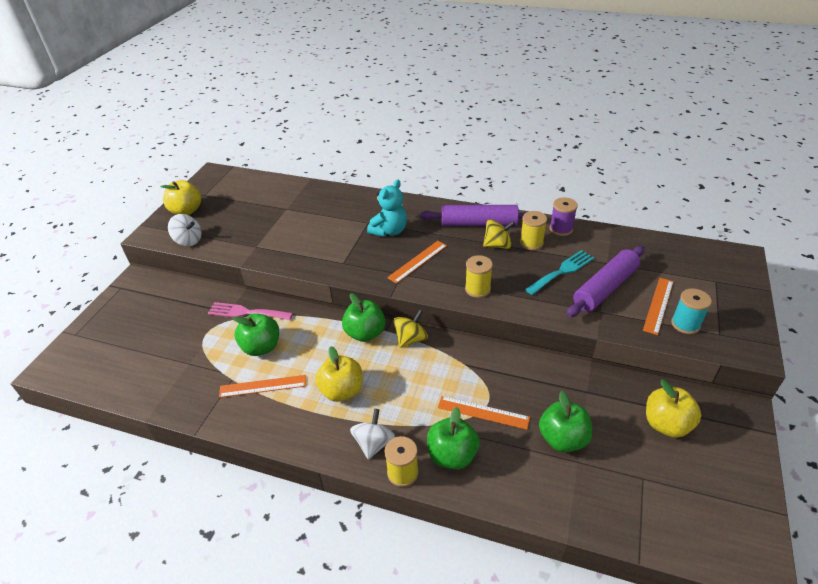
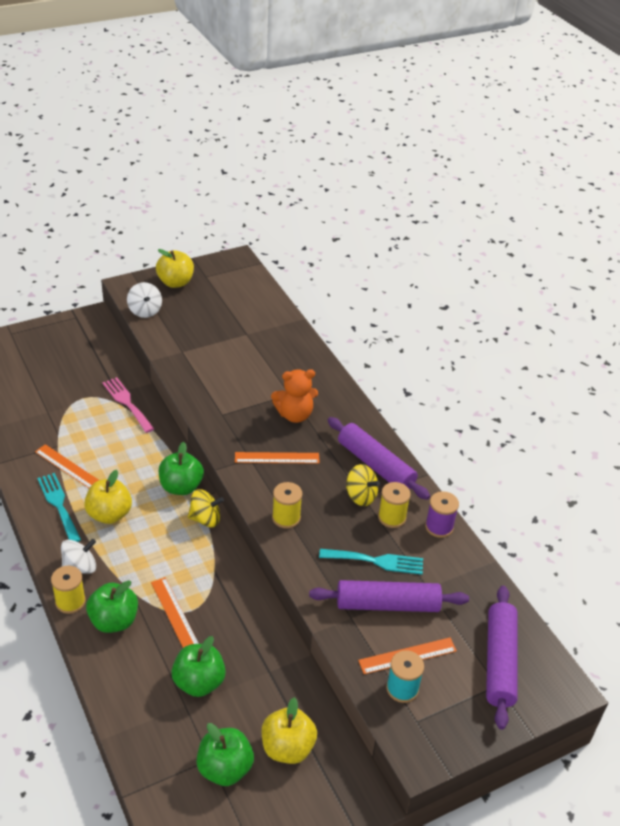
camera: 40 degrees right, 0 degrees up
green apple [232,313,279,356] -> green apple moved to [197,723,254,786]
turquoise teddy bear [367,180,407,237] -> orange teddy bear [271,369,318,423]
none -> turquoise fork [37,473,81,542]
none -> purple rolling pin [486,586,518,730]

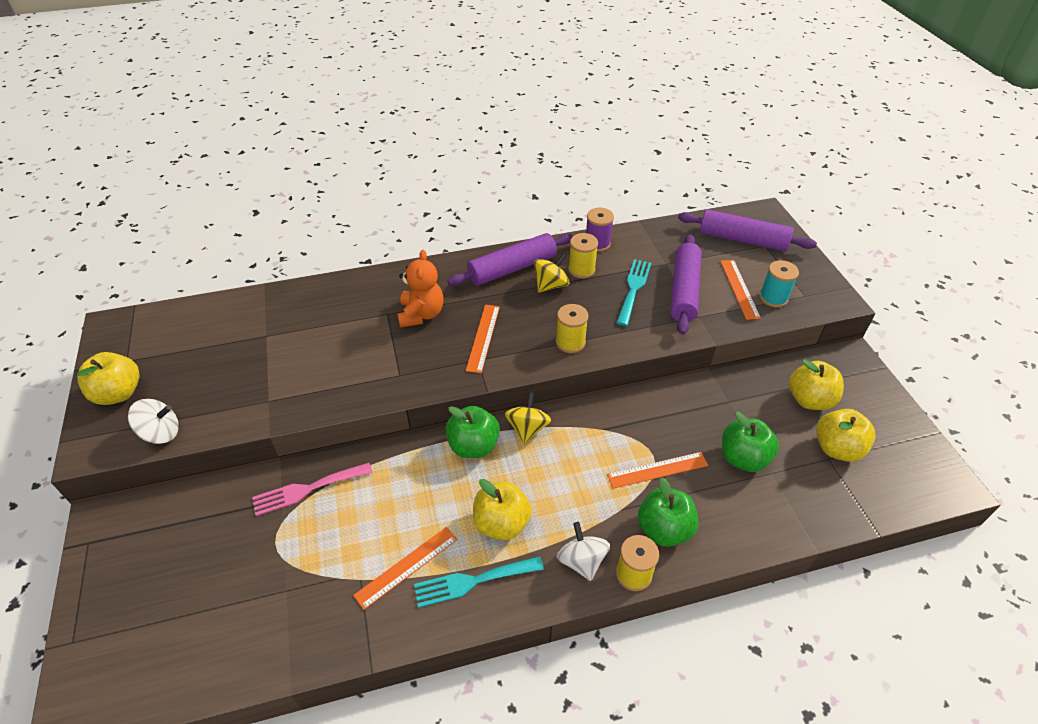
camera: 75 degrees left, 5 degrees up
green apple [197,723,254,786] -> yellow apple [816,409,876,462]

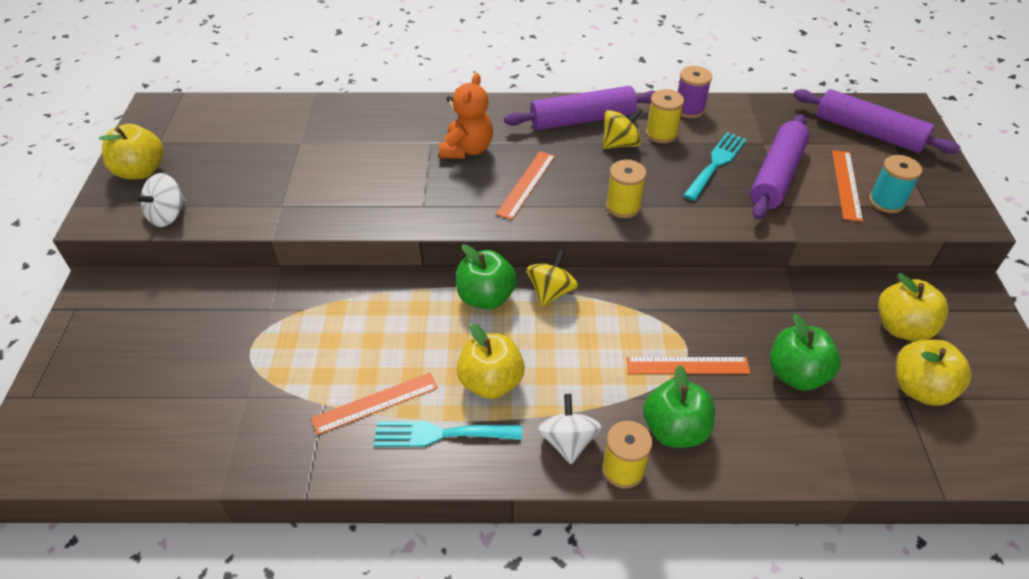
camera: 15 degrees right, 0 degrees up
white spinning top [128,399,179,444] -> white spinning top turned 120 degrees clockwise [134,173,186,227]
pink fork [252,463,372,516] -> none

